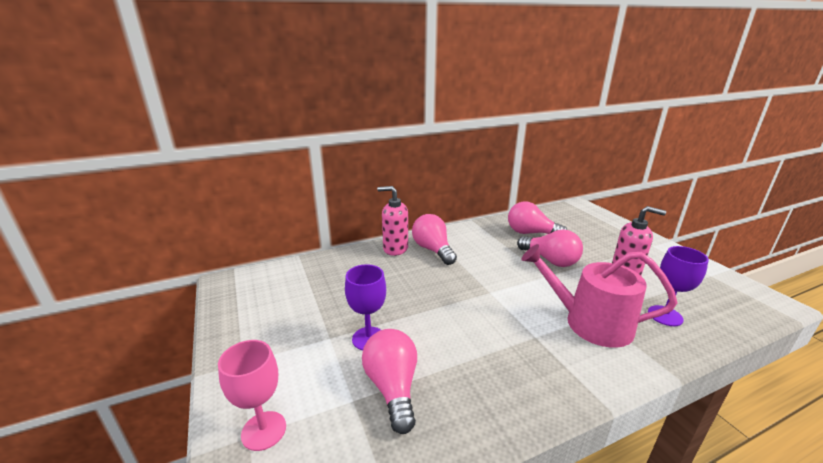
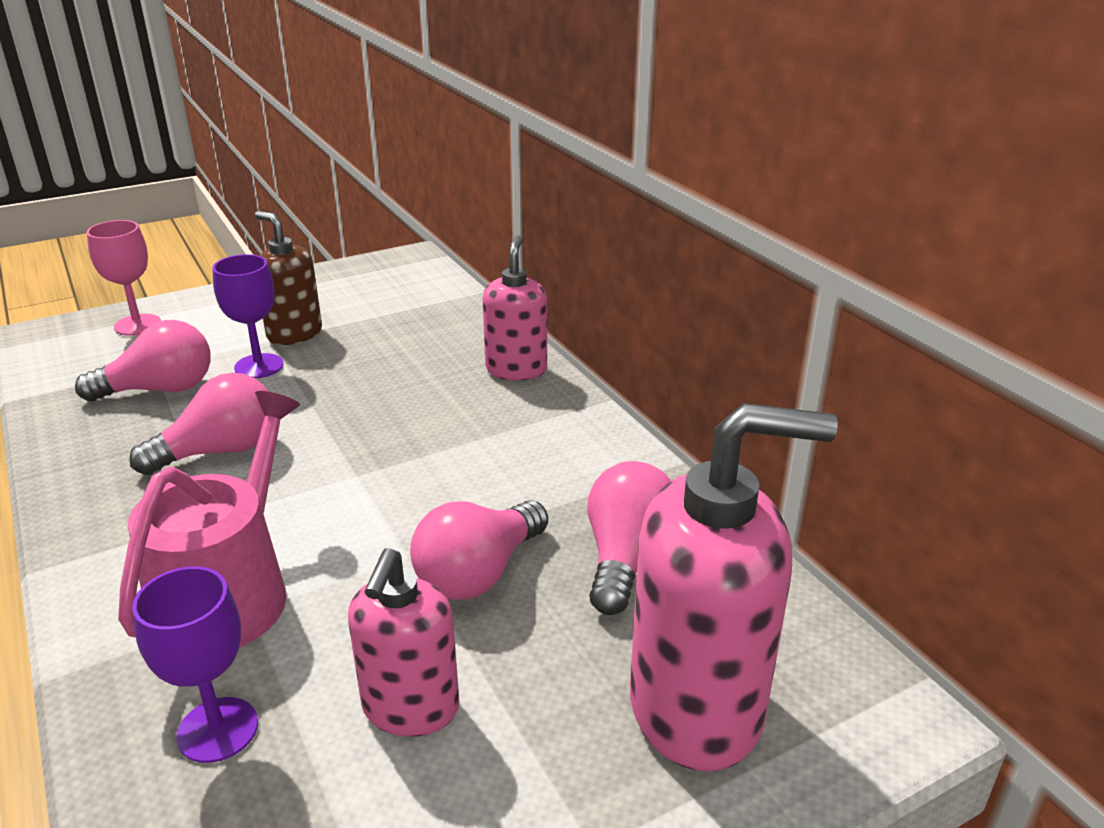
camera: 85 degrees right, 5 degrees up
pink light bulb [412,214,457,265] -> pink light bulb moved to [129,373,269,475]
none -> brown soap dispenser [255,211,322,345]
none -> pink soap dispenser [630,403,838,772]

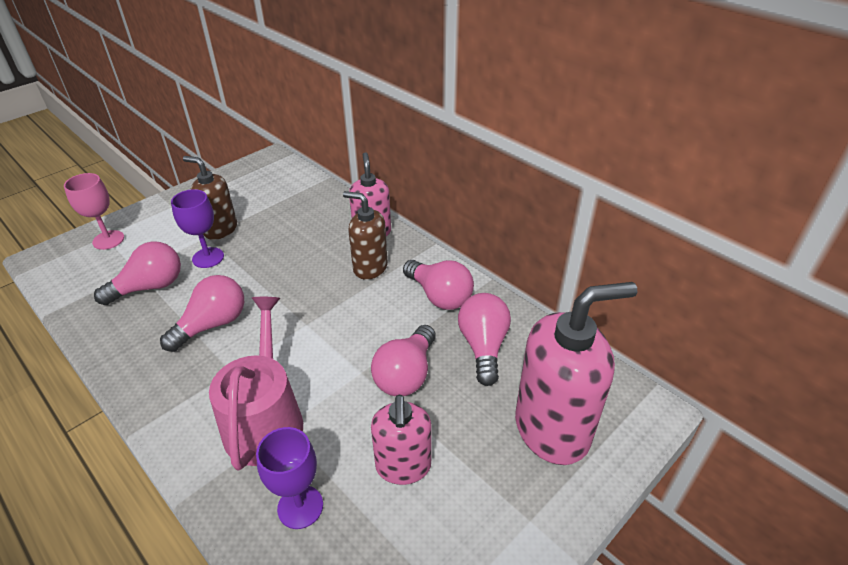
camera: 15 degrees left, 10 degrees up
none -> brown soap dispenser [343,191,388,280]
none -> pink light bulb [403,260,474,310]

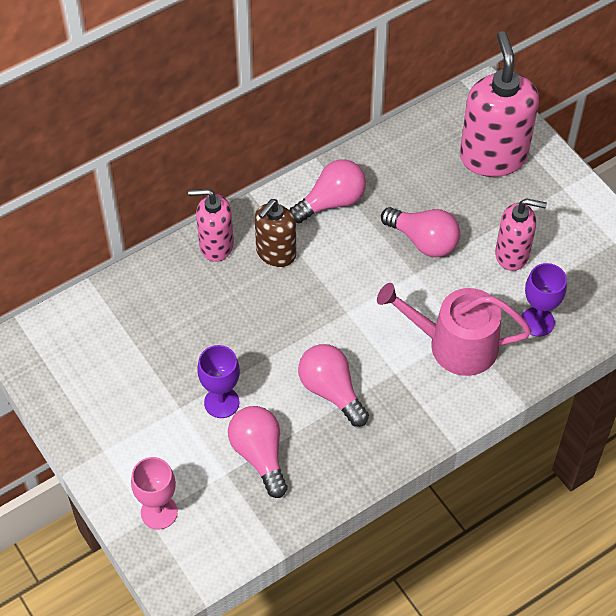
camera: 80 degrees left, 15 degrees up
brown soap dispenser [183,156,237,240] -> none
pink light bulb [458,293,511,386] -> none

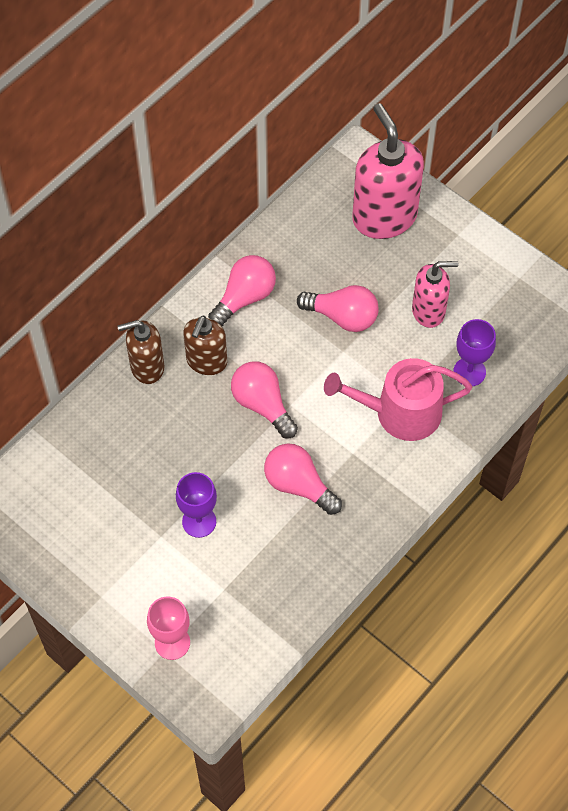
camera: 15 degrees left, 5 degrees up
pink soap dispenser [188,189,234,262] -> brown soap dispenser [117,320,164,384]
pink light bulb [228,406,287,498] -> pink light bulb moved to [231,361,298,438]

